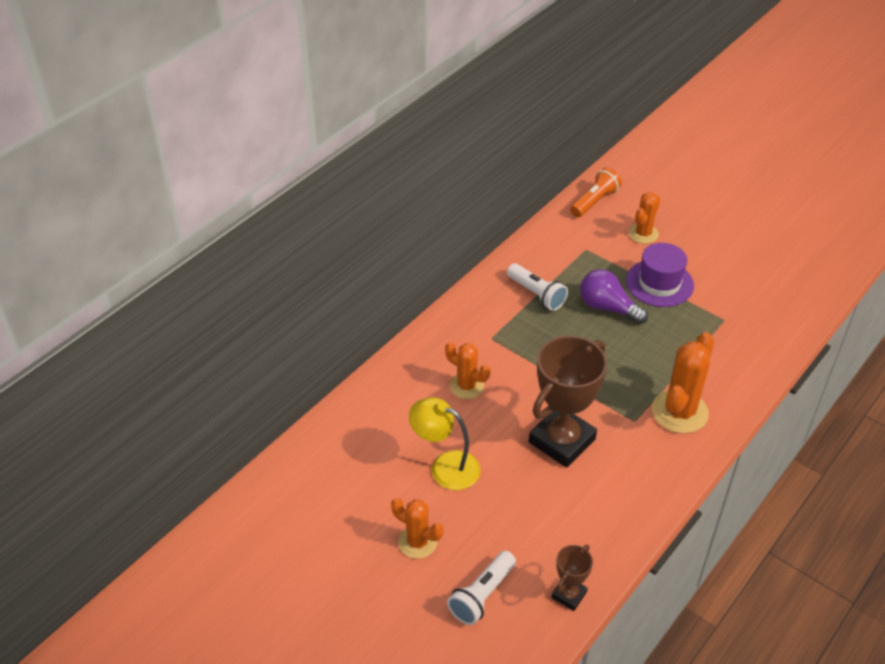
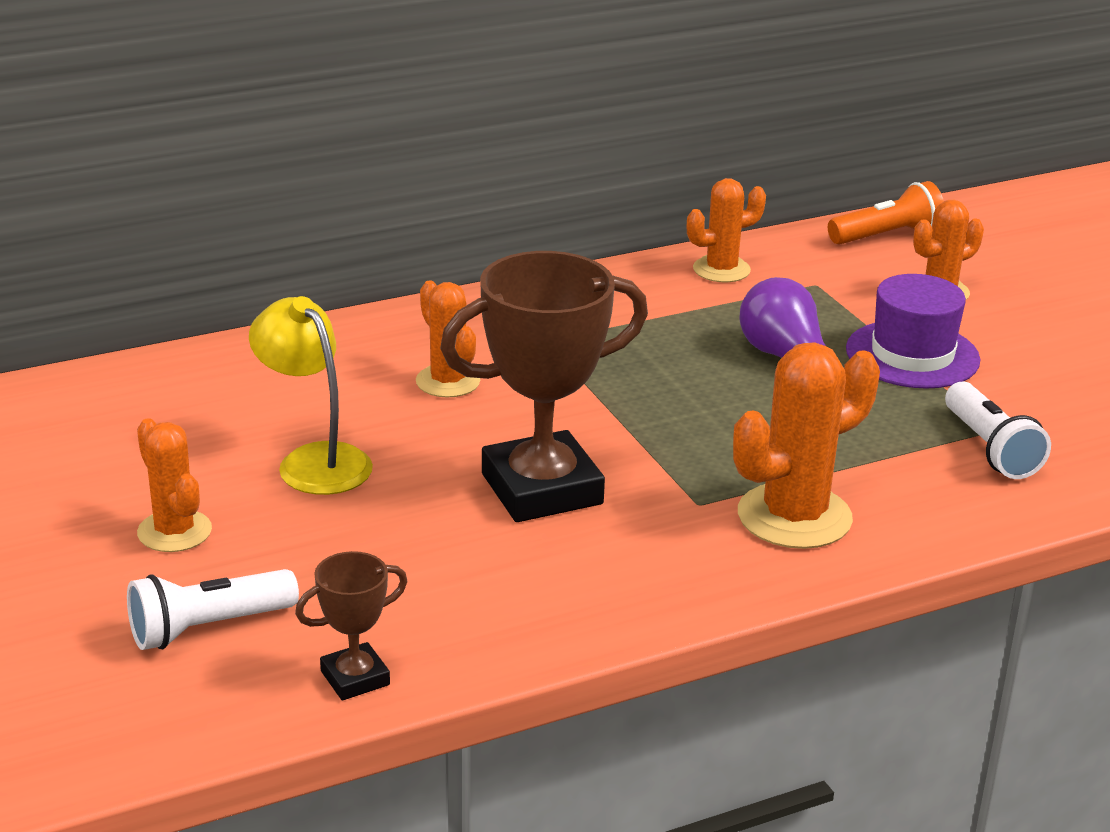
camera: 25 degrees right, 15 degrees down
white flashlight [507,263,568,311] -> white flashlight moved to [945,382,1051,479]
none -> orange cactus [687,178,766,282]

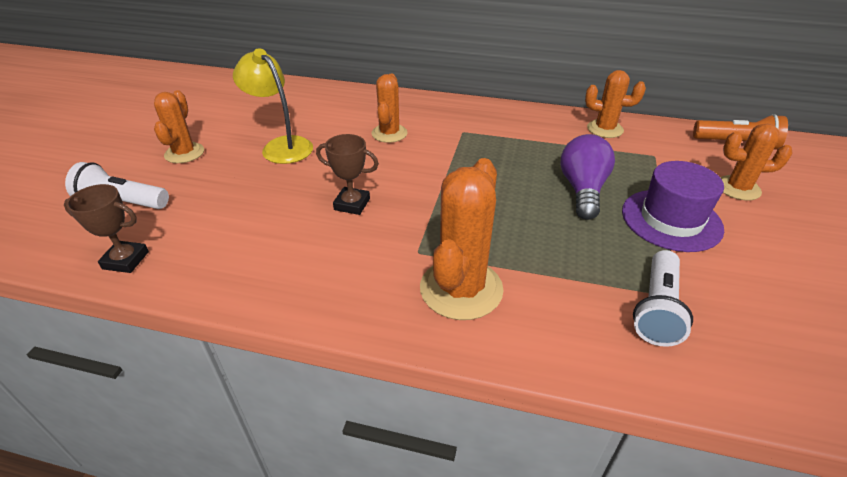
camera: 40 degrees right, 10 degrees up
yellow lamp [249,296,373,495] -> yellow lamp turned 45 degrees counterclockwise [233,48,313,164]
brown trophy [440,251,648,522] -> brown trophy [316,134,379,215], size x0.48
orange cactus [733,342,880,549] -> orange cactus turned 75 degrees counterclockwise [420,158,504,320]

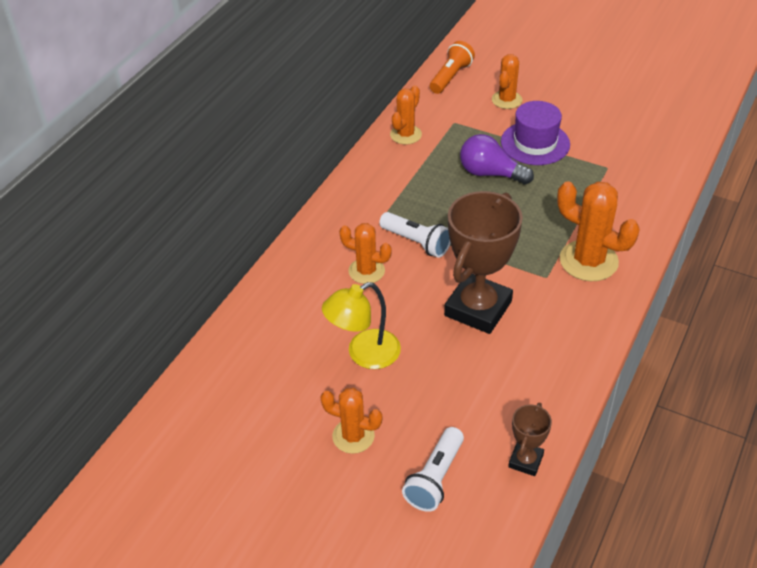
camera: 75 degrees left, 5 degrees up
brown trophy [316,134,379,215] -> brown trophy [444,191,523,334], size x2.08
white flashlight [633,250,693,347] -> white flashlight moved to [379,212,451,258]

